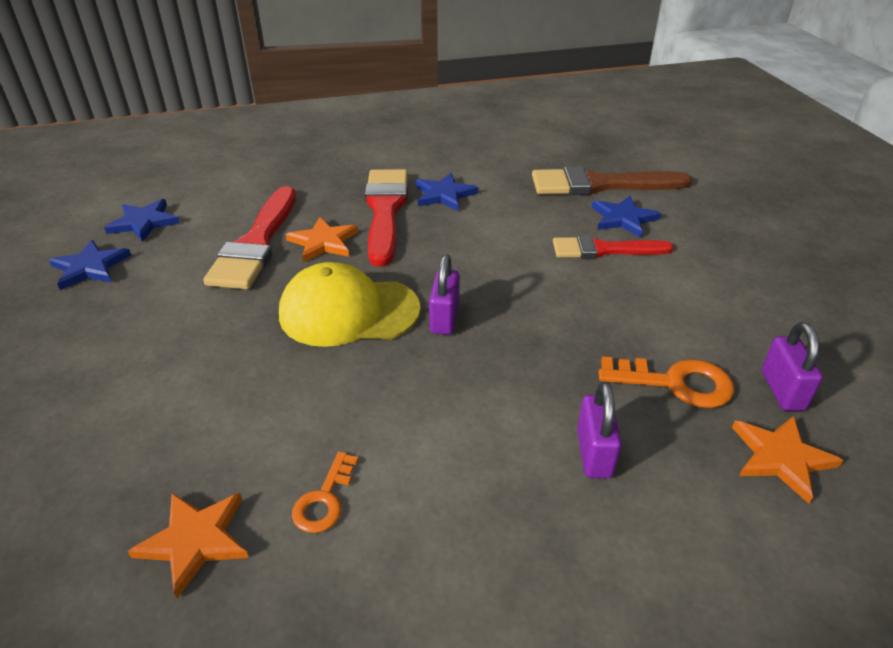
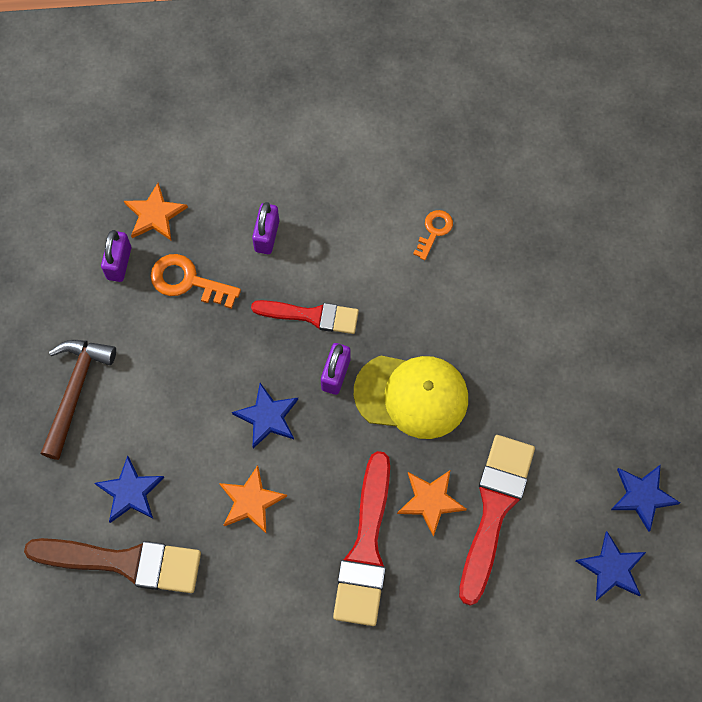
camera: 170 degrees left, 30 degrees up
orange star [128,493,249,598] -> orange star moved to [219,465,287,533]
blue star [416,173,478,211] -> blue star moved to [232,383,298,448]
red brush [553,235,674,259] -> red brush moved to [251,300,359,334]
none -> brown hammer [40,340,116,460]

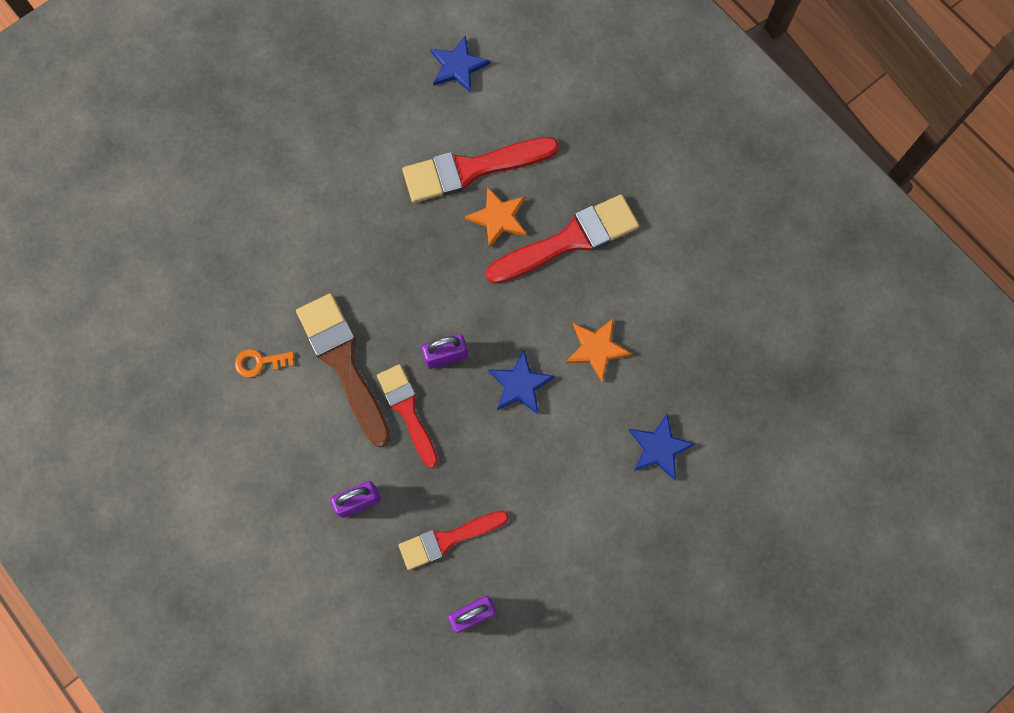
camera: 125 degrees left, 5 degrees up
brown brush [24,538,201,593] -> brown brush moved to [296,293,391,448]
brown hammer [40,340,116,460] -> none
orange star [124,183,188,240] -> none
orange key [151,254,241,309] -> red brush [399,510,509,570]
yellow cap [354,355,468,439] -> none
blue star [611,464,680,532] -> none

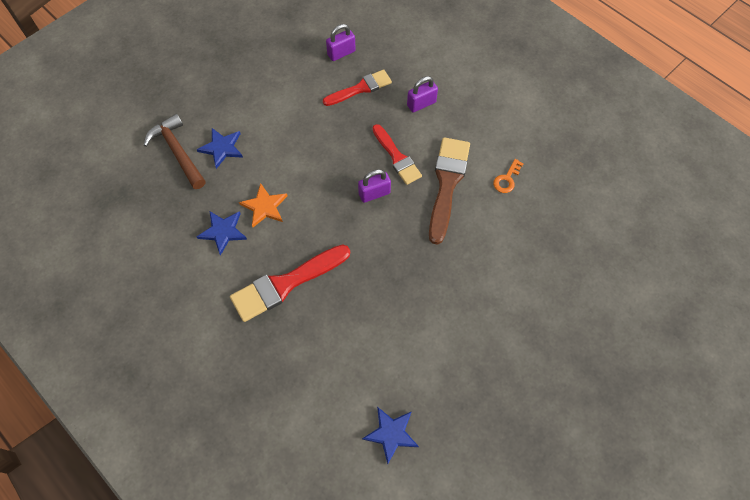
camera: 175 degrees right, 10 degrees down
orange key [235,349,294,378] -> orange key turned 135 degrees clockwise [493,159,524,193]
brown brush [296,293,391,448] -> brown brush turned 135 degrees counterclockwise [429,137,470,245]
red brush [402,137,559,203] -> none
orange star [465,186,527,248] -> none
blue star [488,350,555,414] -> blue star moved to [197,211,247,256]
none -> brown hammer [144,113,206,189]

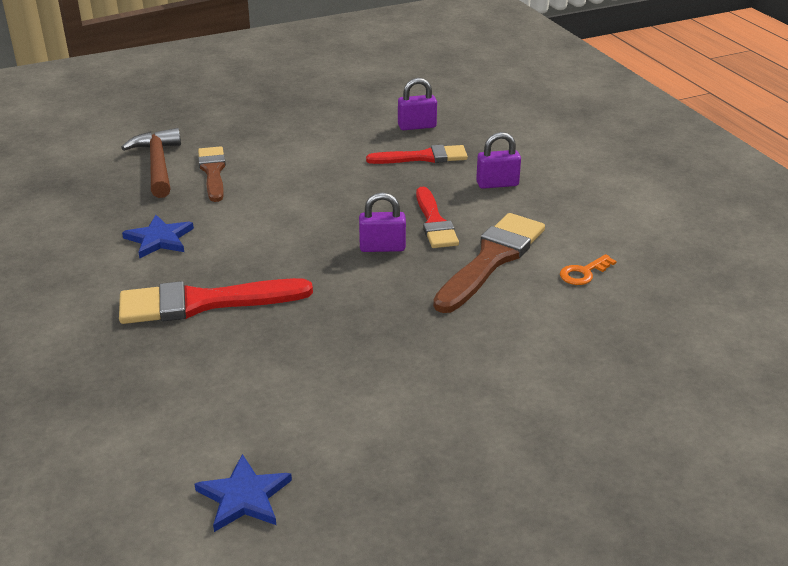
camera: 20 degrees right, 30 degrees down
blue star [196,128,243,169] -> brown brush [198,146,226,202]
orange star [239,183,288,227] -> none

